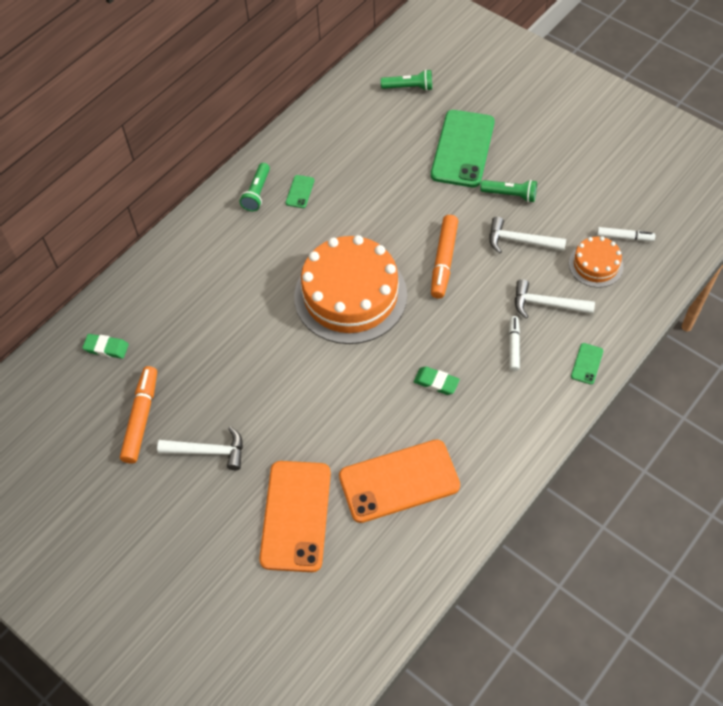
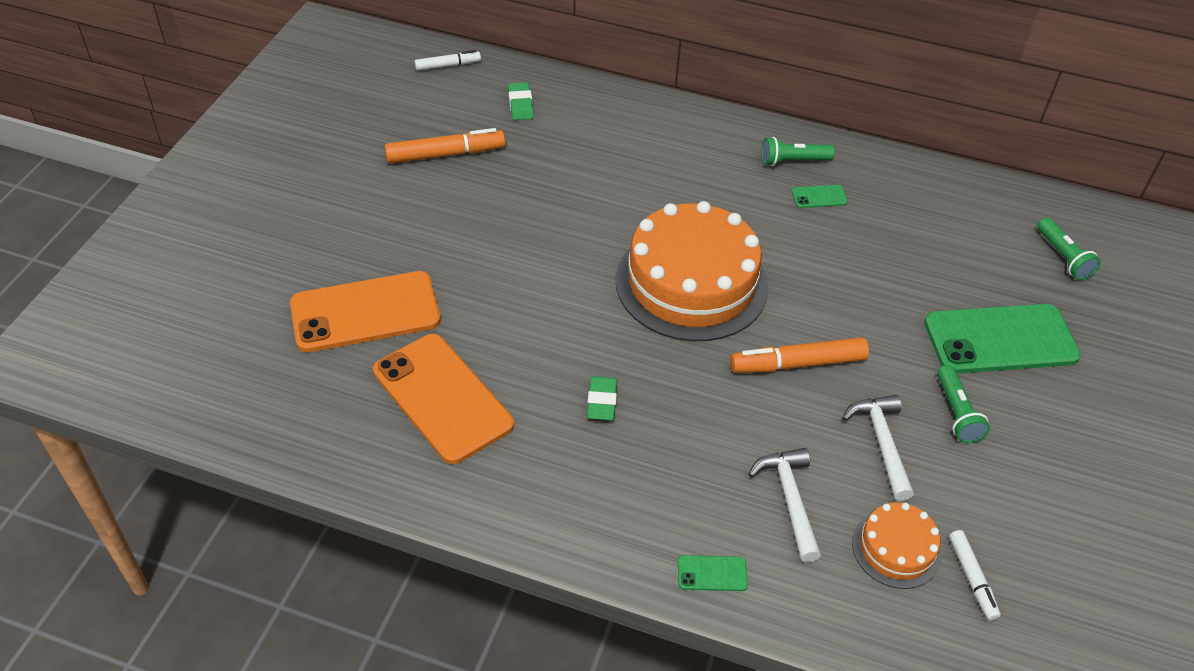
camera: 65 degrees right, 10 degrees down
white hammer [157,426,243,470] -> none
white marker [509,316,520,371] -> white marker moved to [414,50,481,71]

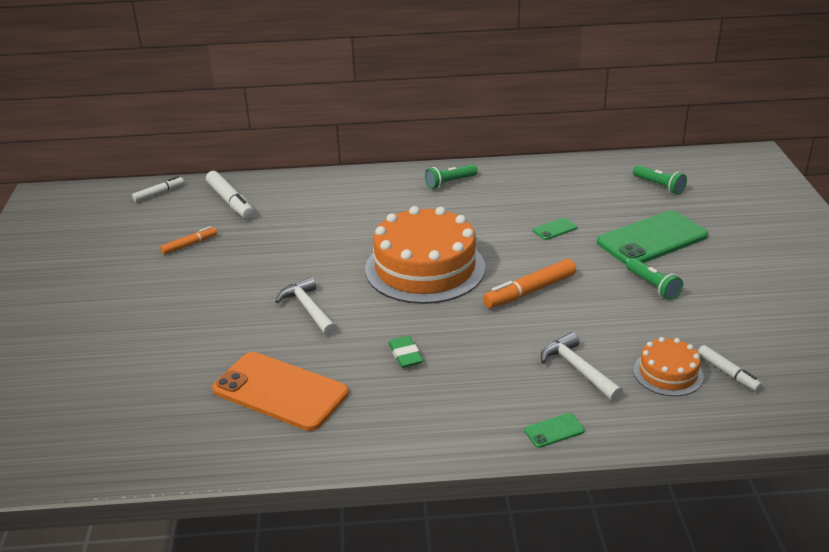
camera: 20 degrees left, 15 degrees down
orange phone [290,271,441,352] -> none
orange marker [385,128,505,163] -> orange marker [160,226,217,255], size x0.60
green eraser [508,82,534,120] -> white marker [206,171,254,219]
green phone [792,185,848,208] -> green phone moved to [533,218,577,240]
white hammer [842,395,914,501] -> white hammer moved to [275,277,337,336]

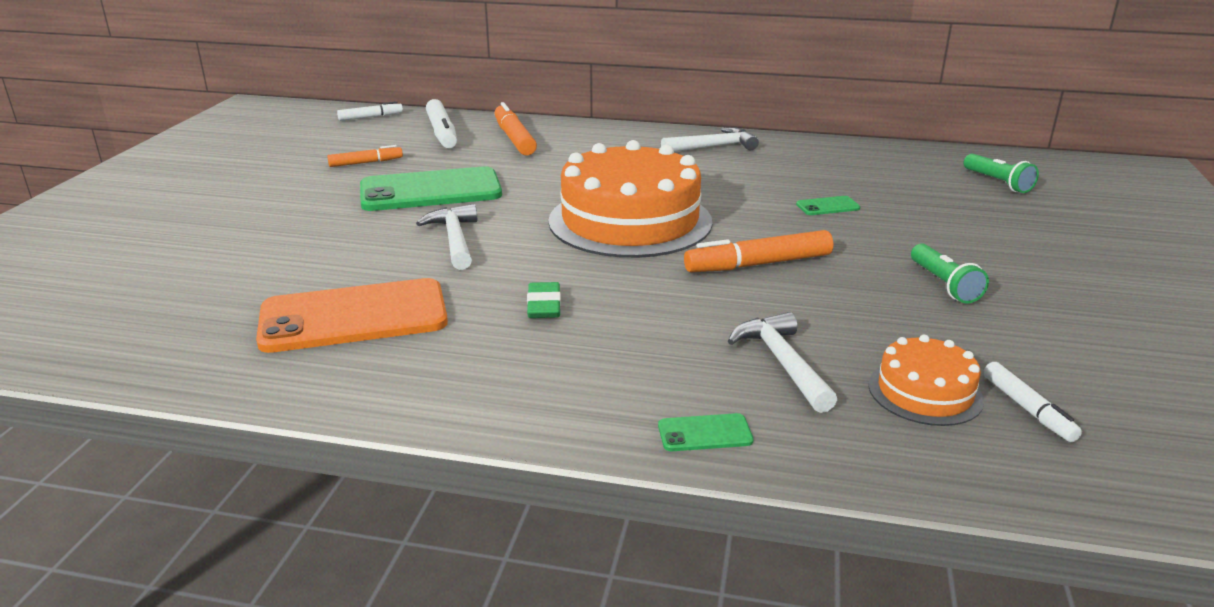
camera: 15 degrees right, 5 degrees down
orange phone [212,352,349,431] -> orange phone turned 60 degrees counterclockwise [256,278,448,353]
green flashlight [425,164,478,189] -> white hammer [661,127,759,152]
green phone [597,210,708,265] -> green phone moved to [360,166,502,211]
none -> orange marker [494,102,537,156]

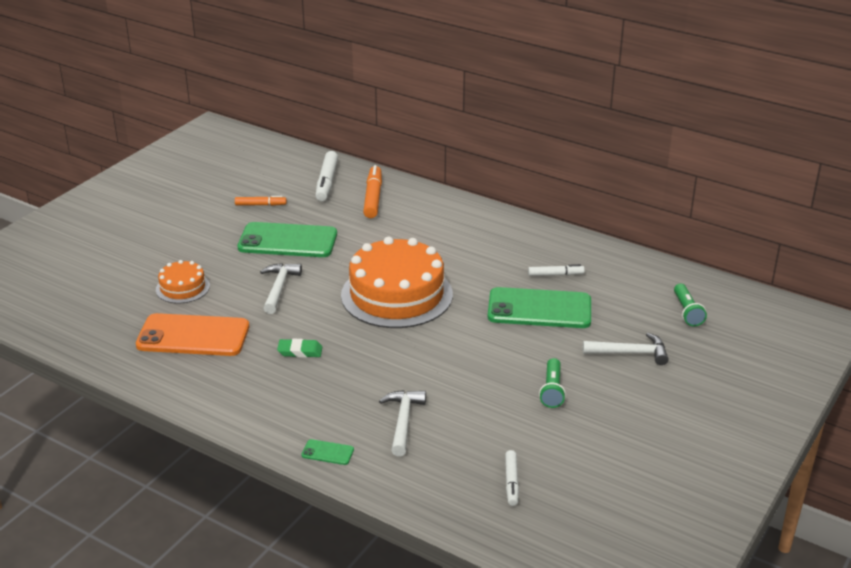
camera: 20 degrees right, 5 degrees up
white marker [337,101,403,121] -> white marker moved to [528,264,585,276]
green eraser [527,282,561,318] -> green eraser turned 75 degrees clockwise [277,339,322,358]
white hammer [661,127,759,152] -> white hammer moved to [583,333,669,365]
orange marker [684,230,833,272] -> none
green phone [796,196,860,215] -> green phone [488,287,591,328], size x2.44
orange cake [868,335,984,426] -> orange cake moved to [156,260,210,304]

